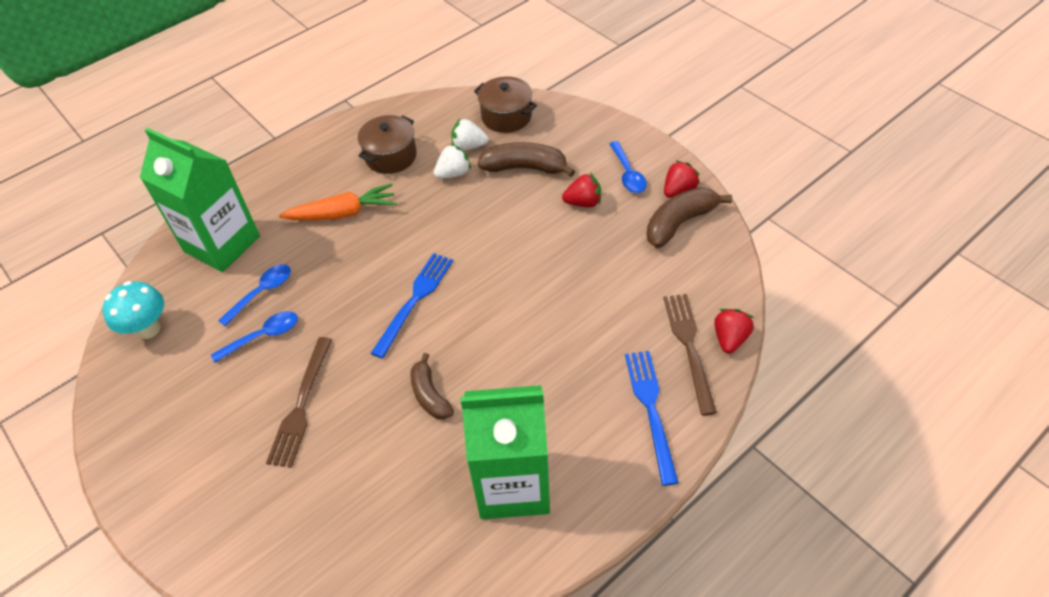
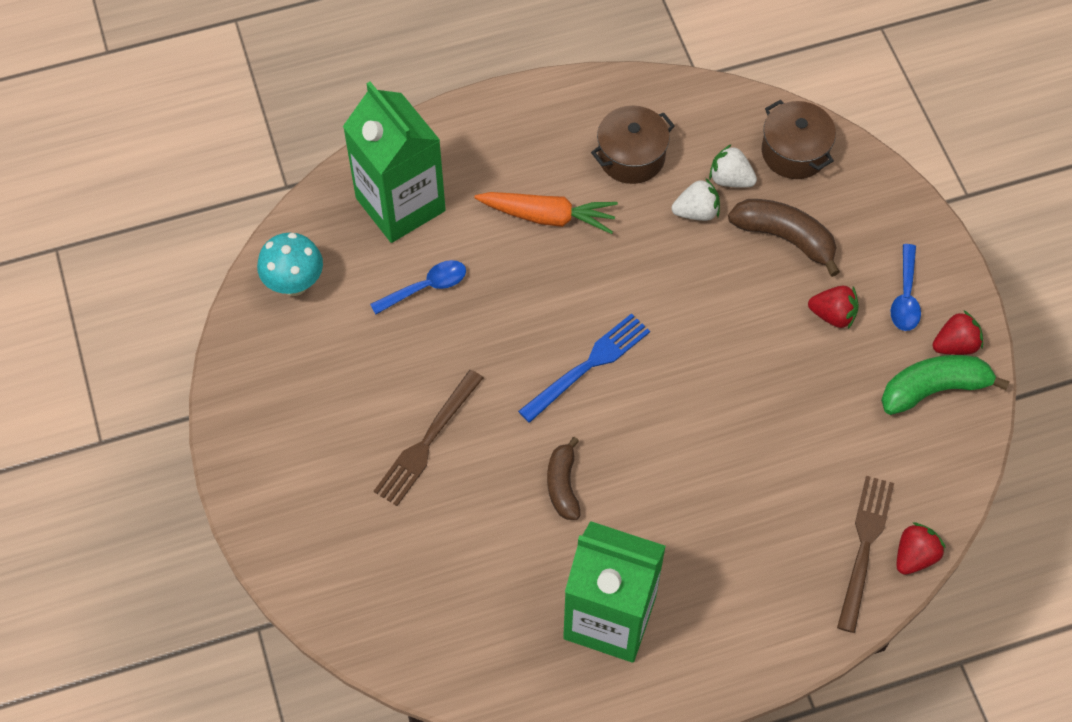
camera: 20 degrees right, 10 degrees up
blue spoon [211,311,298,363] -> none
blue fork [625,351,679,486] -> none
brown banana [646,187,732,248] -> green banana [881,355,1010,415]

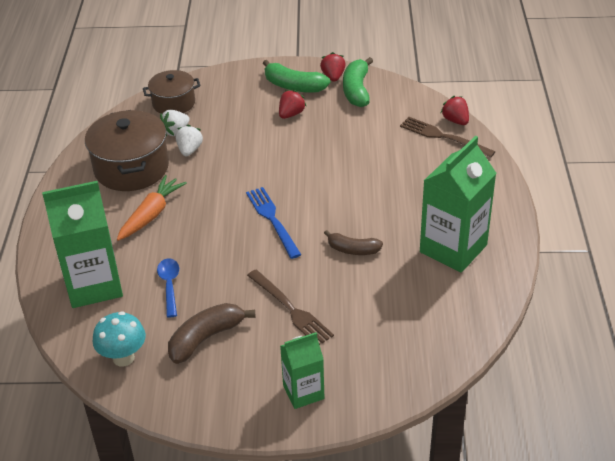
camera: 70 degrees left, 20 degrees down
brown pot [591,106,675,184] -> brown pot [85,110,169,191], size x1.62
brown banana [728,199,840,277] -> brown banana moved to [168,303,255,364]
blue spoon [890,244,921,331] -> green banana [263,60,330,93]
none -> green carton [280,332,325,409]

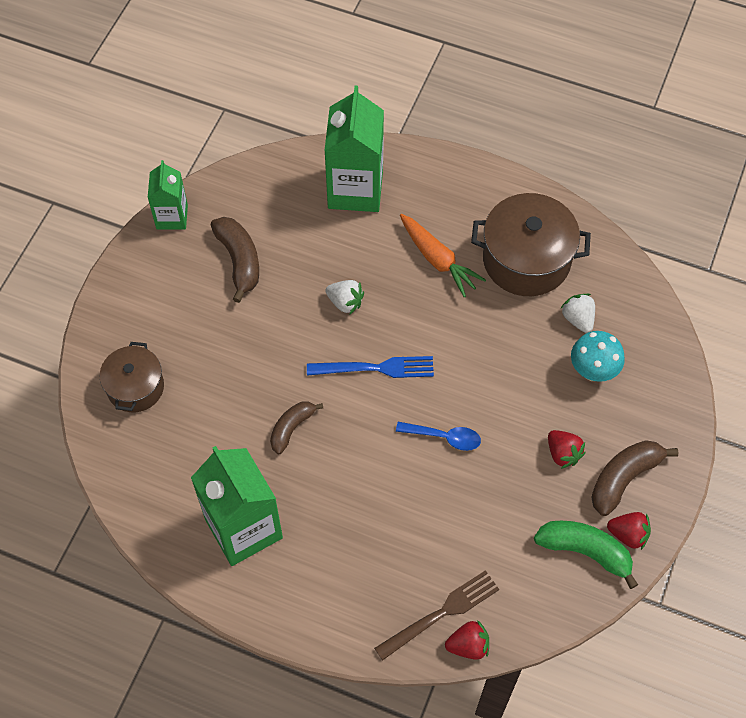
camera: 110 degrees right, 20 degrees up
turquoise mushroom [93,311,146,367] -> turquoise mushroom moved to [571,331,625,382]
brown pot [143,70,201,114] -> brown pot moved to [100,342,164,412]
blue spoon [157,258,179,318] -> blue spoon moved to [396,422,481,451]
white strawberry [176,125,203,156] -> white strawberry moved to [325,280,364,314]
brown fork [247,270,334,345] -> none
green banana [263,60,330,93] -> brown banana [591,440,678,516]
green carton [280,332,325,409] -> green carton moved to [148,160,188,229]

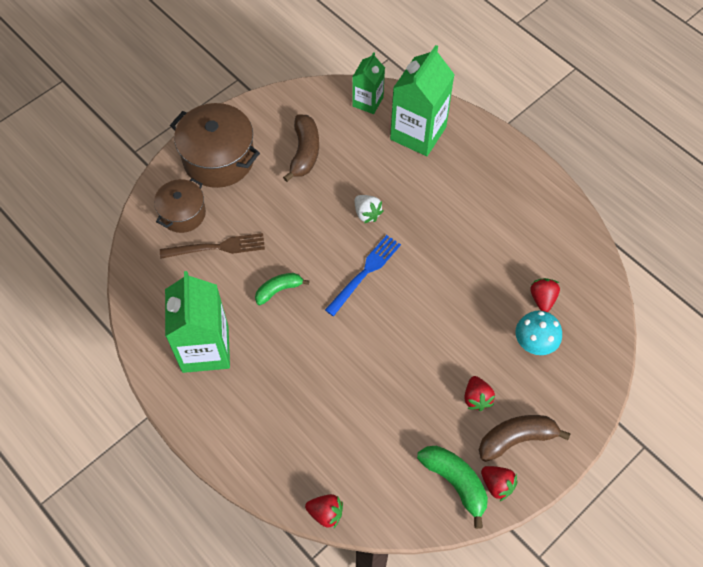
camera: 25 degrees right, 0 degrees up
green carton [148,160,188,229] -> green carton moved to [352,52,385,114]
brown banana [270,401,323,454] -> green banana [255,273,309,305]
blue fork [307,356,434,378] -> blue fork turned 75 degrees counterclockwise [325,235,401,316]
brown fork [374,570,499,661] -> brown fork moved to [160,233,265,259]
blue spoon [396,422,481,451] -> none
orange carrot [400,214,486,297] -> none
brown pot [471,193,591,296] -> brown pot moved to [170,103,260,188]
white strawberry [560,294,595,333] -> red strawberry [531,278,560,312]

